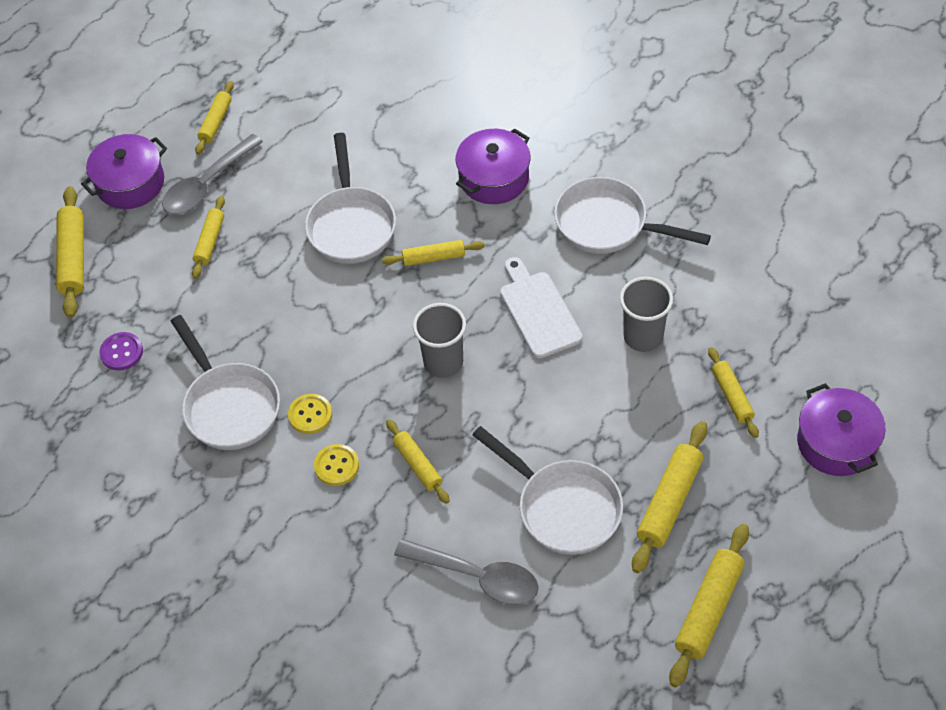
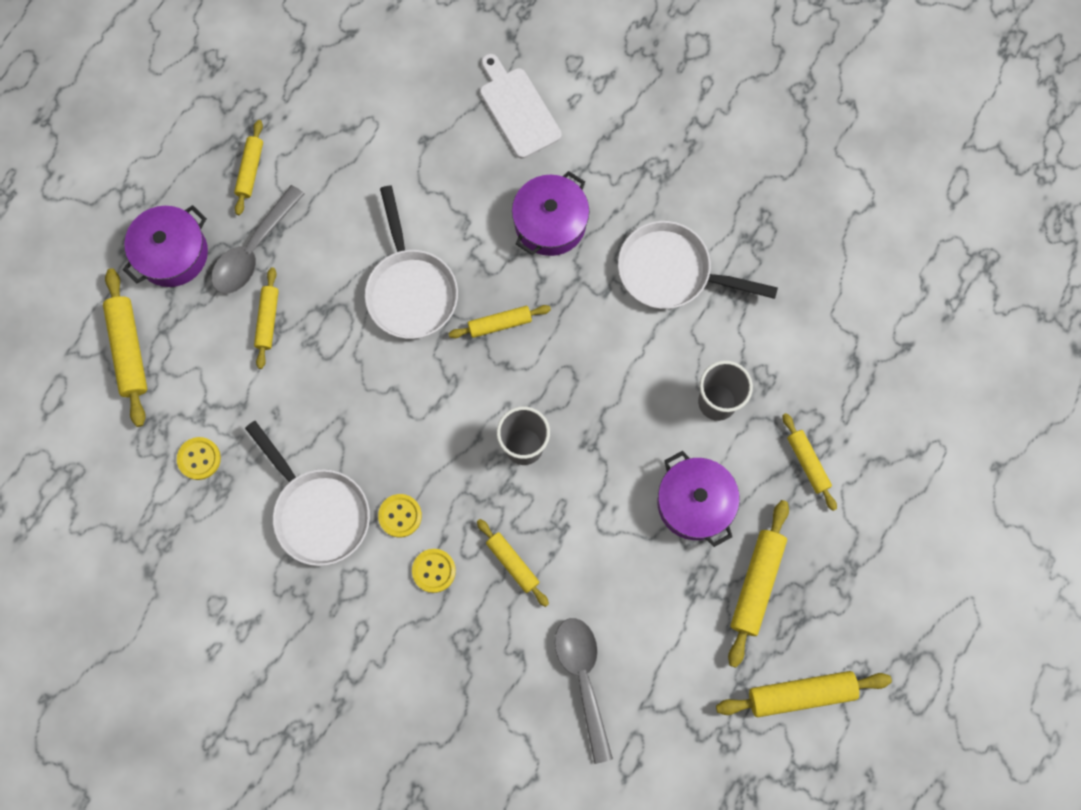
camera: 10 degrees left, 20 degrees up
purple button [99,332,143,371] -> yellow button [177,437,221,480]
grey spoon [394,539,539,605] -> grey spoon turned 120 degrees counterclockwise [555,618,613,764]
white pan [472,426,623,555] -> none
white cutting board [500,257,583,358] -> white cutting board moved to [480,54,562,159]
yellow rolling pin [669,524,749,687] -> yellow rolling pin turned 60 degrees clockwise [716,671,892,717]
purple pot [797,383,886,476] -> purple pot moved to [657,451,740,547]

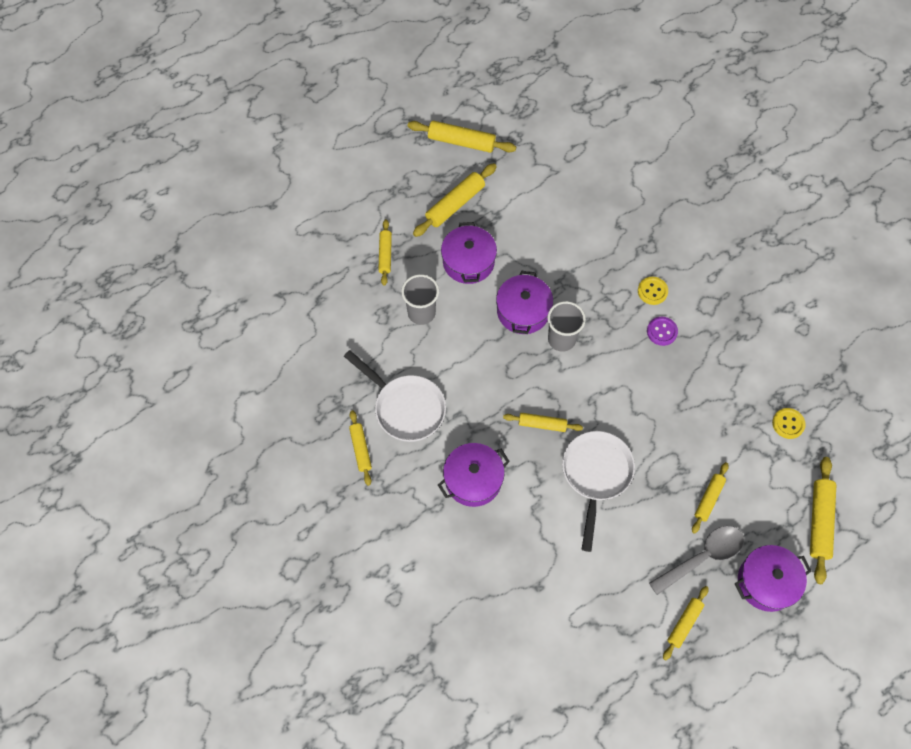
camera: 155 degrees left, 10 degrees down
white pan [245,421,370,566] -> none
yellow button [378,494,422,538] -> purple button [647,317,678,346]
yellow rolling pin [477,519,549,607] -> yellow rolling pin moved to [349,410,372,486]
white cutting board [480,54,562,159] -> none
grey spoon [555,618,613,764] -> none
none -> purple pot [496,271,553,334]

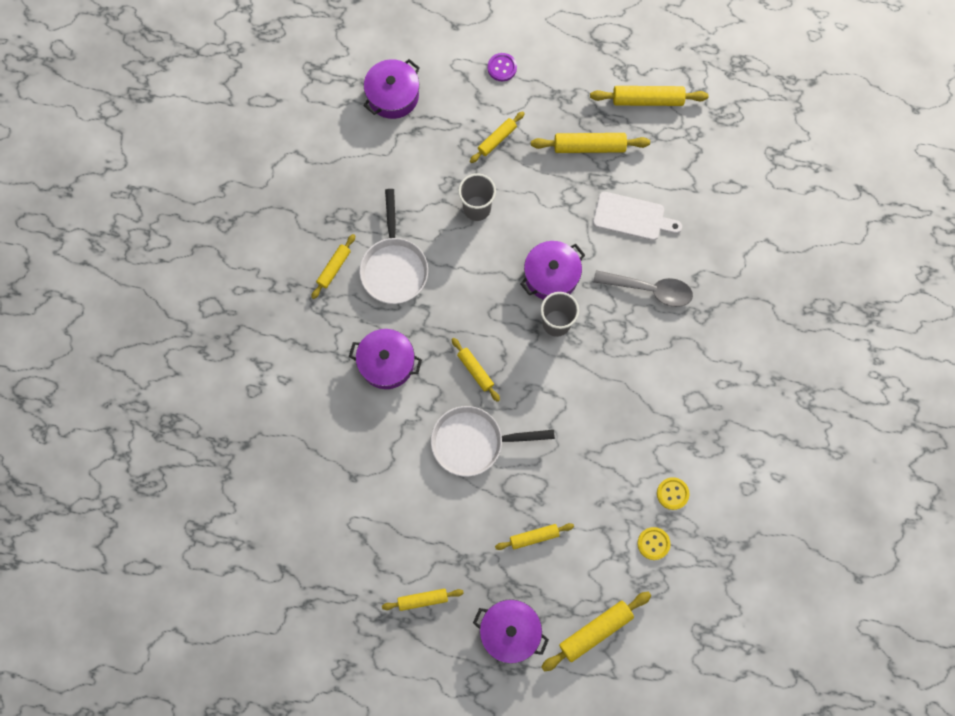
camera: 45 degrees right, 10 degrees up
yellow rolling pin [408,121,516,153] -> yellow rolling pin turned 60 degrees counterclockwise [590,86,709,106]
purple pot [441,222,497,284] -> purple pot moved to [363,59,420,119]
white pan [562,431,635,552] -> white pan turned 150 degrees counterclockwise [431,406,555,477]
yellow button [638,277,668,305] -> yellow button moved to [657,477,690,510]
purple button [647,317,678,346] -> purple button moved to [488,53,517,81]
grey spoon [649,526,744,595] -> grey spoon moved to [593,270,693,307]
none -> white cutting board [593,192,682,241]

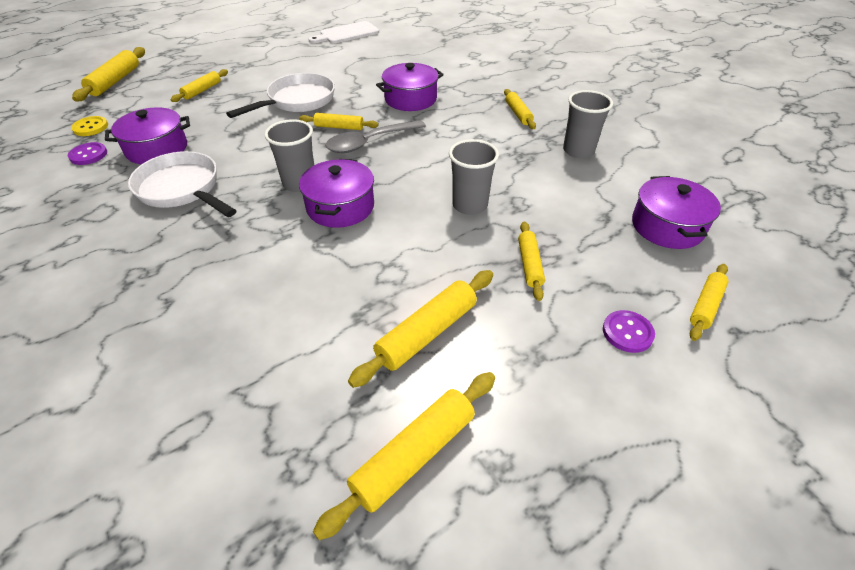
camera: 135 degrees right, 30 degrees down
white pan [359,189,428,304] -> white pan moved to [128,151,237,217]
yellow rolling pin [382,589,464,611] -> yellow rolling pin moved to [690,264,729,341]
purple pot [473,599,549,664] -> purple pot moved to [105,107,190,164]
white cutting board [593,192,682,241] -> white cutting board moved to [308,21,379,43]
grey spoon [593,270,693,307] -> grey spoon moved to [325,120,426,153]
yellow button [657,477,690,510] -> purple button [68,142,107,165]
none -> grey cup [563,90,613,158]

